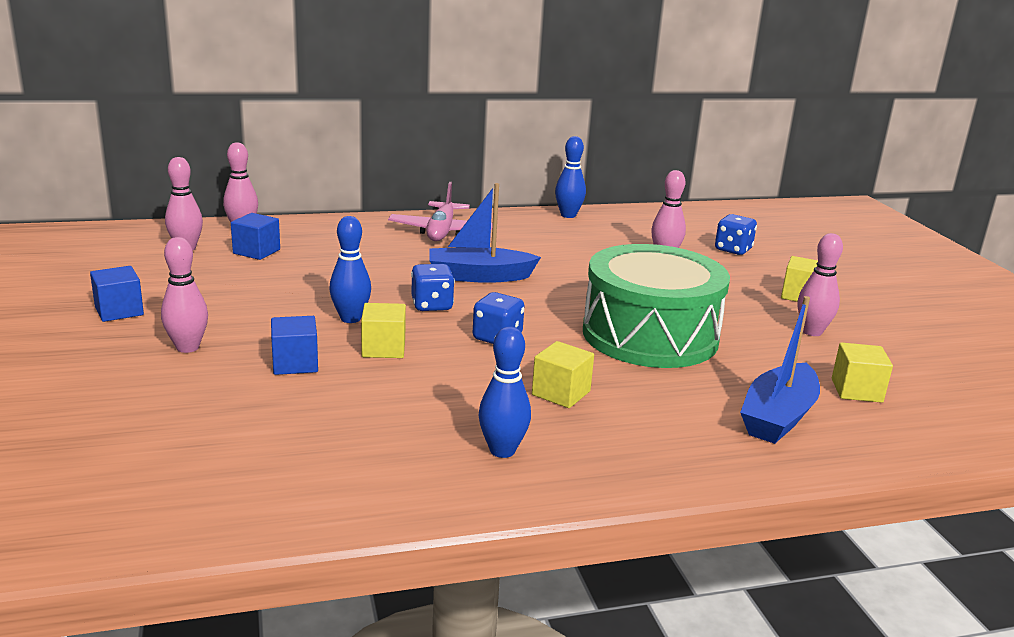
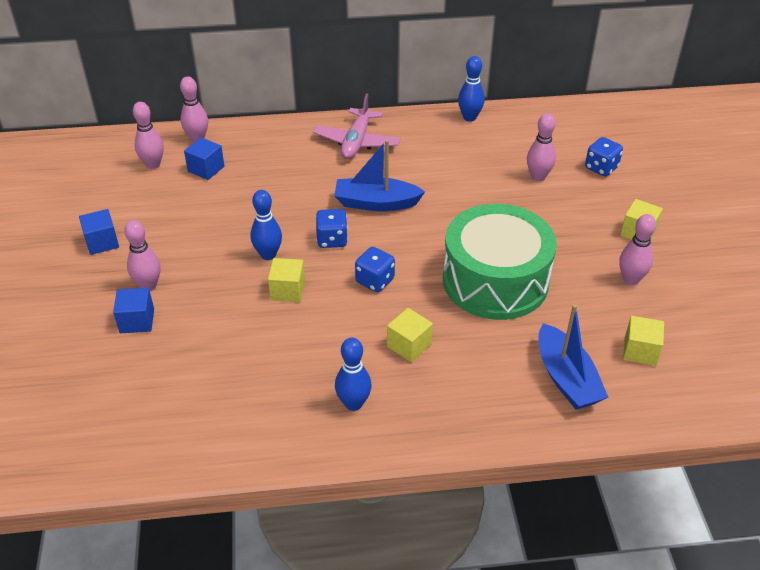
camera: 10 degrees right, 20 degrees up
blue cube [271,316,318,375] -> blue cube moved to [113,288,154,333]
blue boat [740,296,820,444] -> blue boat turned 60 degrees counterclockwise [539,304,609,410]

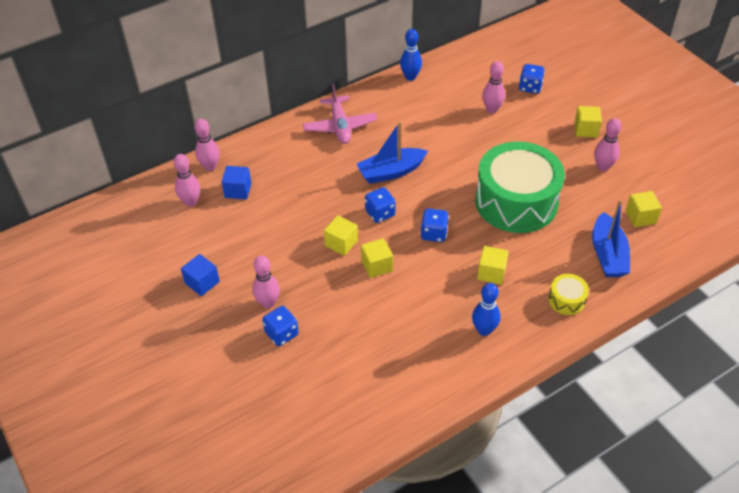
camera: 25 degrees left, 5 degrees up
blue cube [113,288,154,333] -> blue dice [262,306,299,346]
blue bowling pin [251,190,282,260] -> yellow cube [324,215,358,256]
blue boat [539,304,609,410] -> blue boat turned 45 degrees clockwise [592,200,630,277]
none -> yellow drum [548,274,589,315]

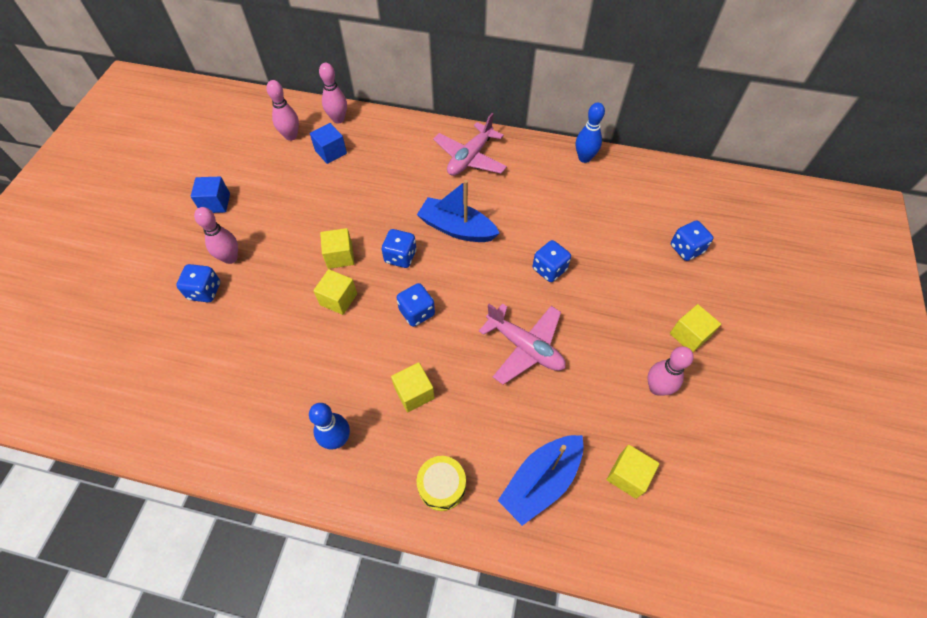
camera: 45 degrees right, 10 degrees up
green drum [475,141,565,233] -> pink plane [479,303,566,385]
pink bowling pin [482,61,505,114] -> none
none -> blue dice [533,240,571,282]

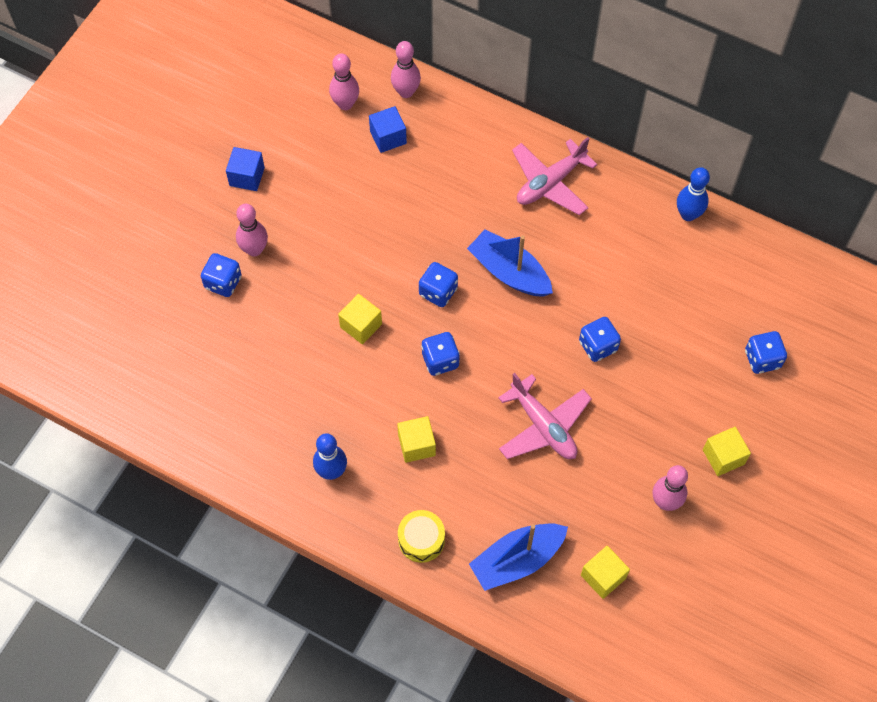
camera: 15 degrees right, 5 degrees up
yellow cube [320,228,354,269] -> none

